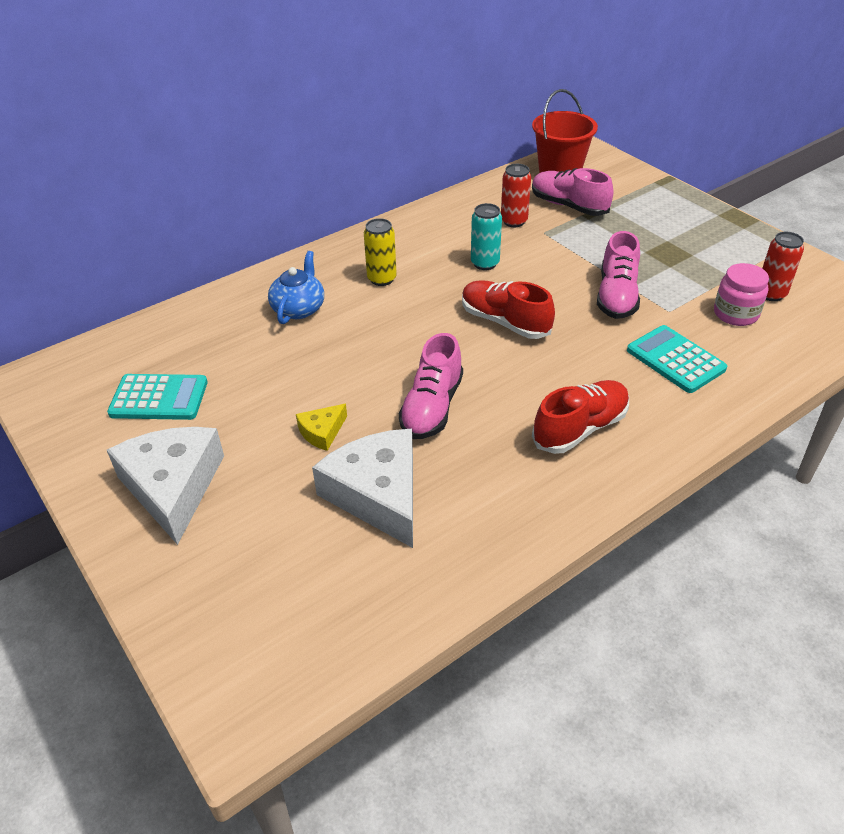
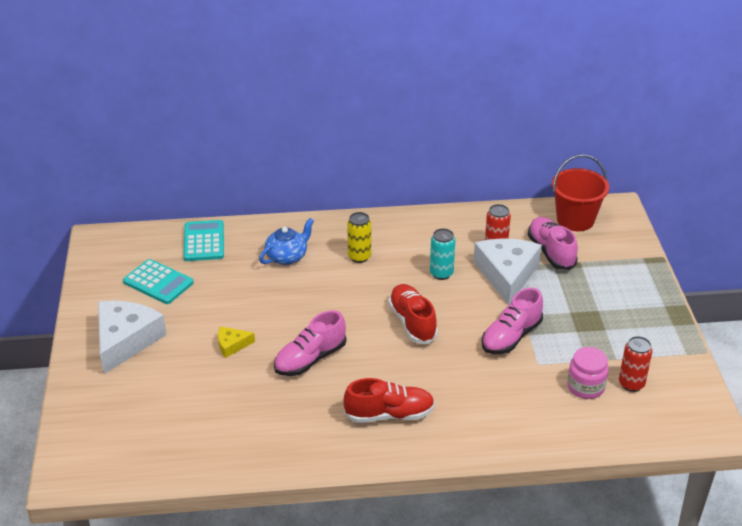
camera: 30 degrees right, 5 degrees down
white cheese [312,429,413,548] -> white cheese moved to [473,238,542,305]
turquoise calculator [627,325,727,393] -> turquoise calculator moved to [184,220,224,261]

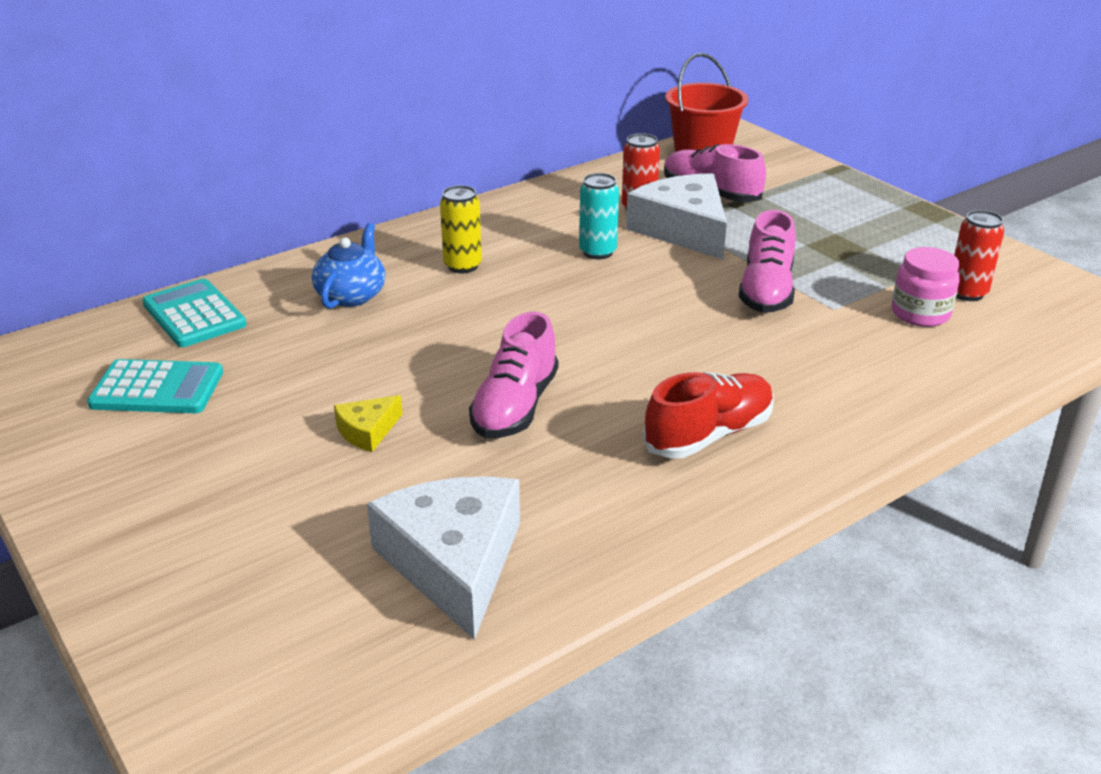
camera: 30 degrees left, 5 degrees down
white cheese [98,301,167,374] -> white cheese moved to [367,476,520,640]
red shoe [388,284,438,344] -> none

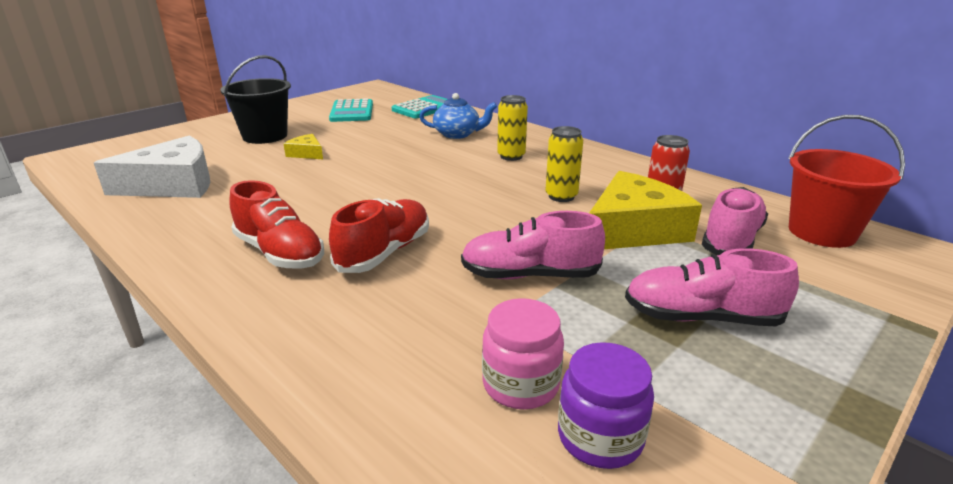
camera: 80 degrees right, 5 degrees down
pink shoe [469,312,558,438] -> pink shoe moved to [625,248,799,326]
turquoise can [579,173,619,259] -> yellow can [545,126,583,202]
white cheese [626,173,727,260] -> yellow cheese [589,171,702,249]
red can [954,210,1004,301] -> purple jar [558,342,654,469]
none -> black bucket [220,55,291,144]
none -> red shoe [329,198,429,273]

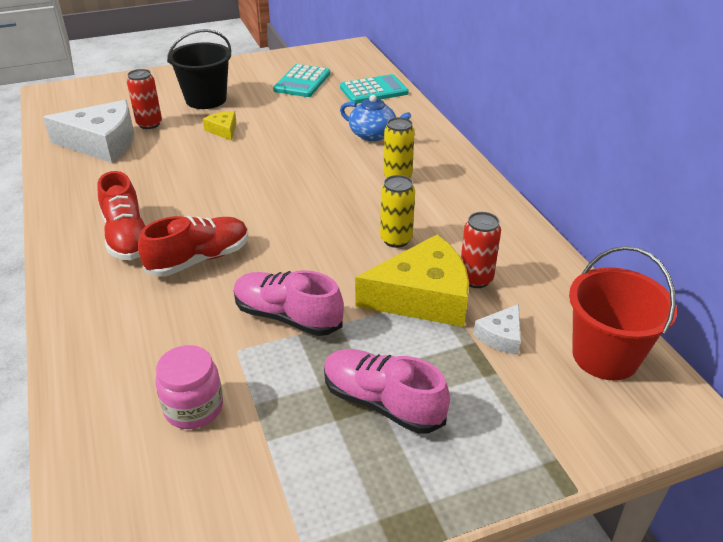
camera: 25 degrees right, 10 degrees up
purple jar [558,342,654,469] -> none
pink shoe [702,187,768,255] -> white cheese [473,304,521,355]
none -> red can [127,69,162,129]

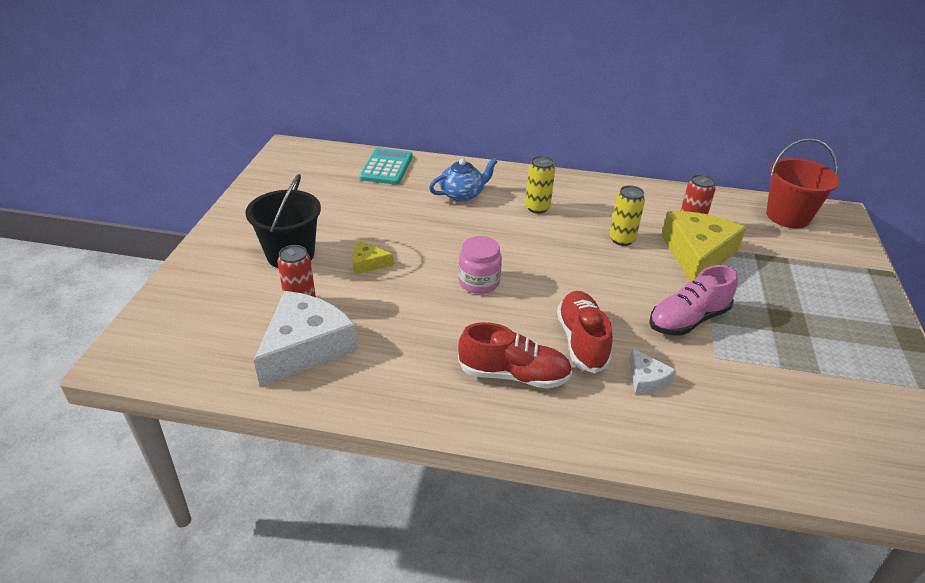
camera: 60 degrees left, 0 degrees up
pink jar [155,345,223,429] -> pink jar moved to [458,236,502,294]
turquoise calculator [273,64,330,97] -> none
pink shoe [324,349,450,434] -> none
white cheese [473,304,521,355] -> white cheese moved to [629,348,676,394]

